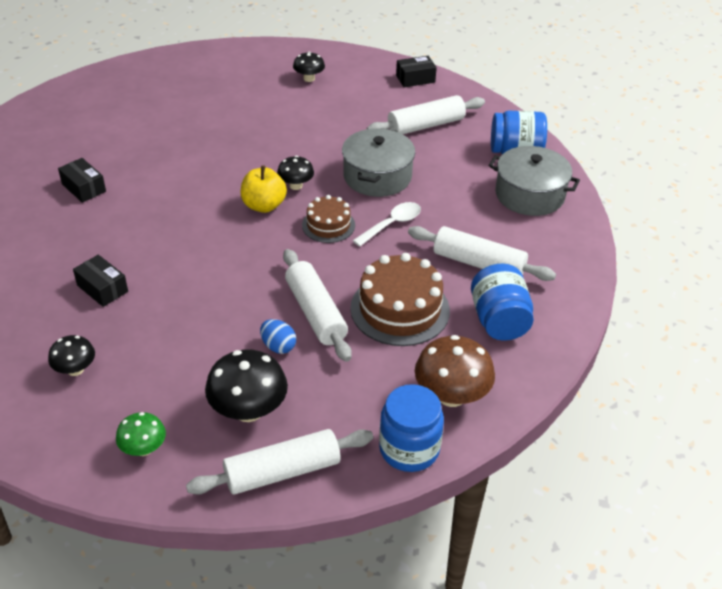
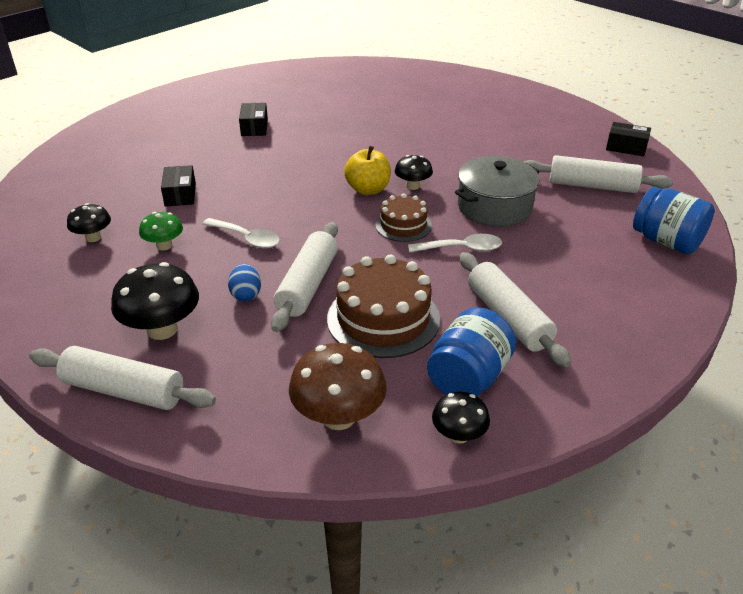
camera: 40 degrees right, 5 degrees down
green mushroom [116,412,166,456] -> green mushroom moved to [139,212,183,250]
black mushroom [293,52,325,82] -> black mushroom moved to [432,392,490,444]
blue jar [379,384,444,472] -> none
grey pot [488,146,580,216] -> none
none -> white spoon [203,218,280,249]

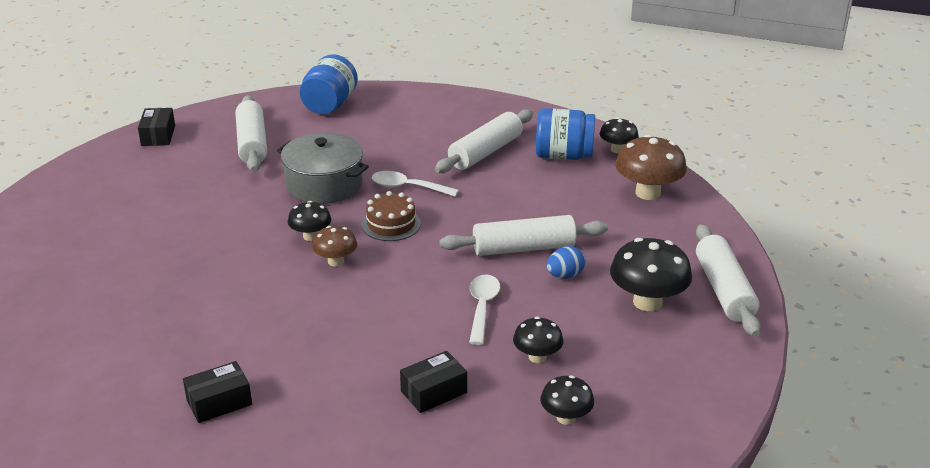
camera: 115 degrees left, 5 degrees down
green mushroom [139,212,183,250] -> black mushroom [513,317,564,363]
brown cake [327,254,440,358] -> none
yellow apple [344,146,391,195] -> brown mushroom [312,226,357,267]
white spoon [408,234,502,252] -> white spoon turned 45 degrees counterclockwise [372,171,459,197]

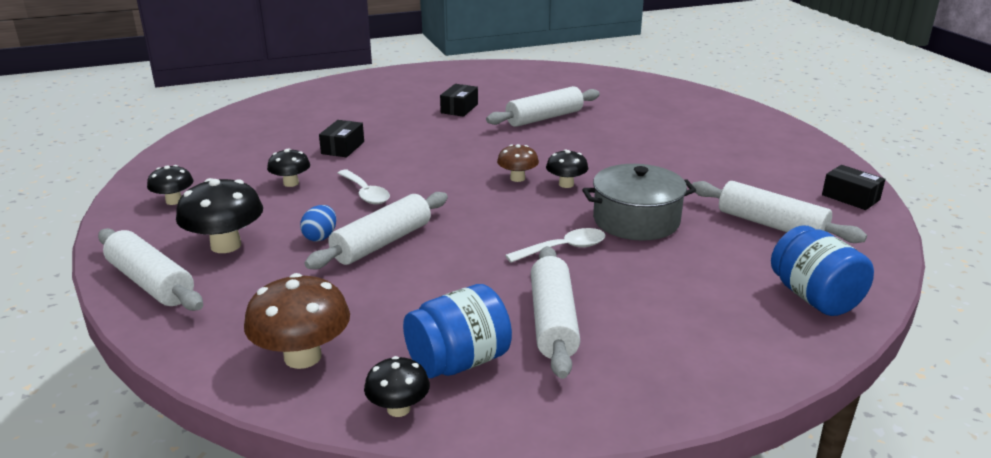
camera: 140 degrees right, 5 degrees down
brown cake [362,191,421,241] -> none
black mushroom [540,375,594,425] -> black mushroom moved to [147,165,193,205]
none -> white rolling pin [486,86,600,127]

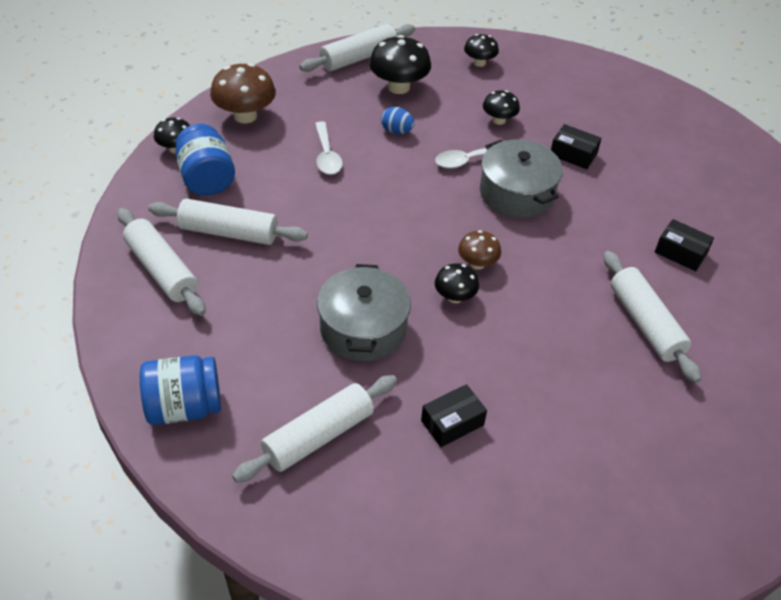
camera: 100 degrees right, 20 degrees up
white rolling pin [304,192,448,269] -> white rolling pin moved to [117,208,206,316]
white spoon [505,228,605,263] -> white spoon moved to [315,121,343,175]
black box [822,165,885,210] -> black box moved to [421,384,487,447]
none -> grey pot [480,140,563,218]

